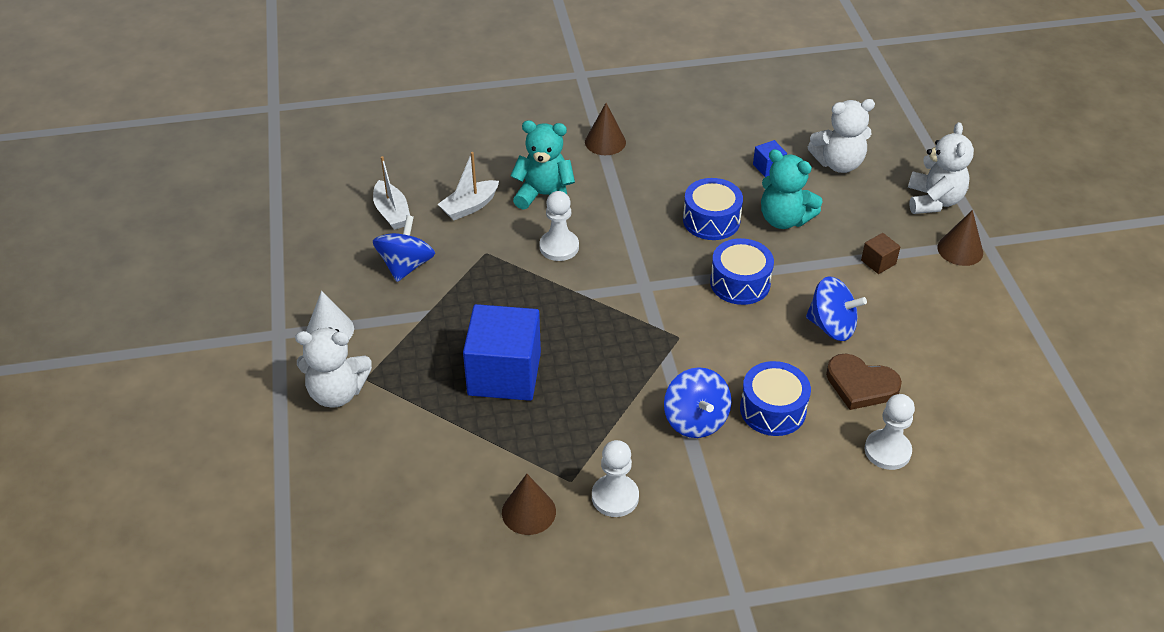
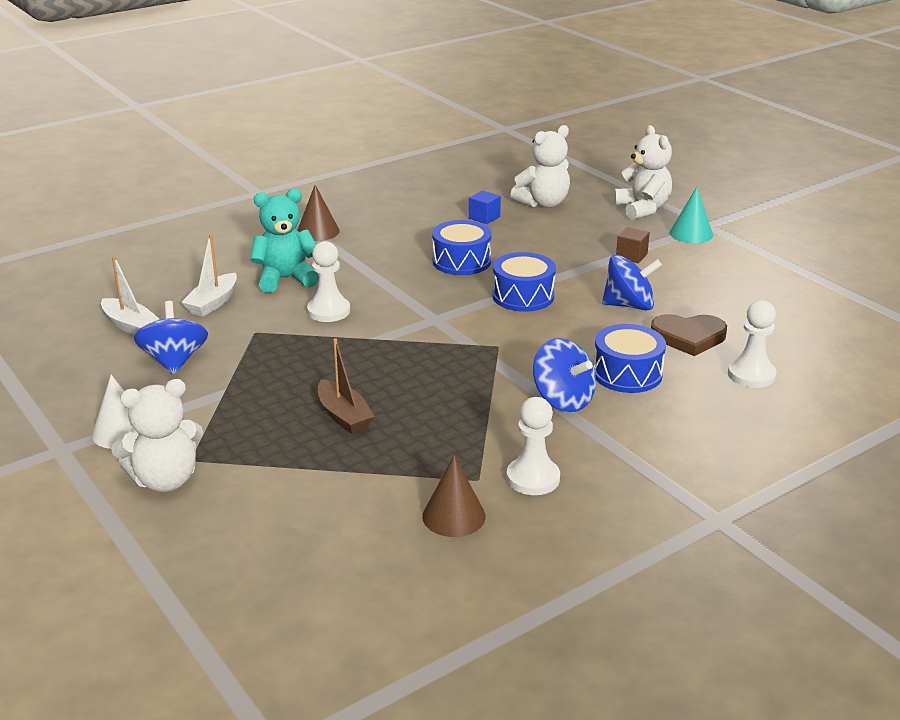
camera: 25 degrees left, 15 degrees down
blue cube [463,304,541,401] -> brown boat [318,338,375,434]
turquoise teddy bear [761,149,823,229] -> none
brown cone [937,210,983,266] -> turquoise cone [670,187,713,243]

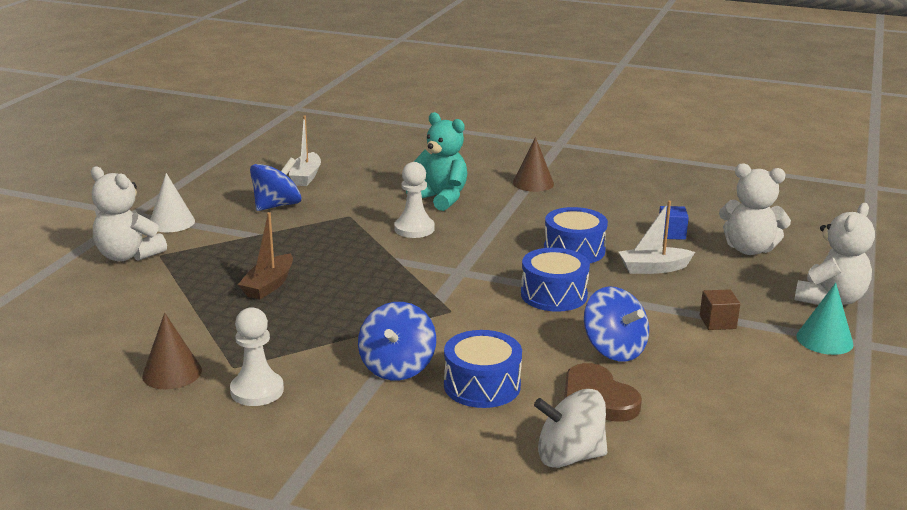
camera: 55 degrees right, 5 degrees down
white boat [181,234,237,317] -> white boat moved to [619,201,695,274]
white pawn [728,300,776,388] -> white spinning top [534,389,607,468]

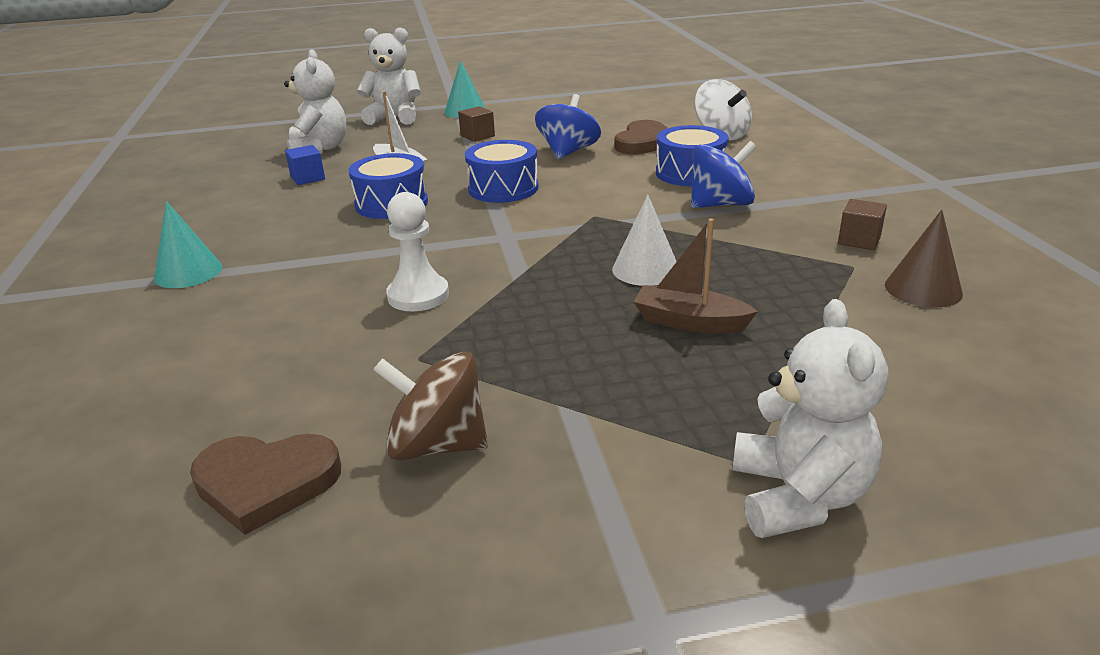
camera: 120 degrees left, 5 degrees up
white cone [150,173,195,232] -> white cone moved to [612,195,677,286]
white pawn [230,307,284,406] -> brown cube [838,199,887,250]
brown boat [238,212,293,299] -> brown boat turned 150 degrees counterclockwise [634,218,758,333]
blue spinning top [250,157,301,211] -> brown spinning top [373,352,488,461]
white boat [289,115,321,186] -> brown heart [190,434,341,535]
turquoise teddy bear [406,112,467,211] -> none
brown cone [513,137,554,192] -> turquoise cone [154,201,222,288]

